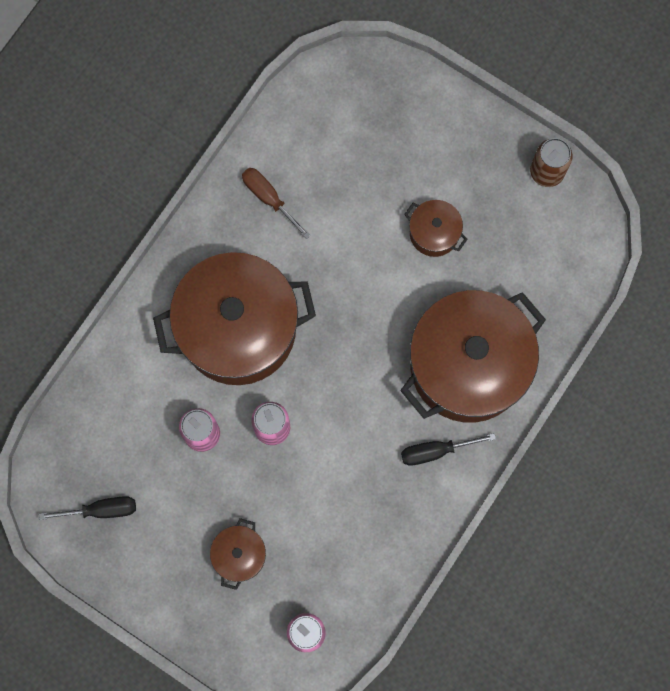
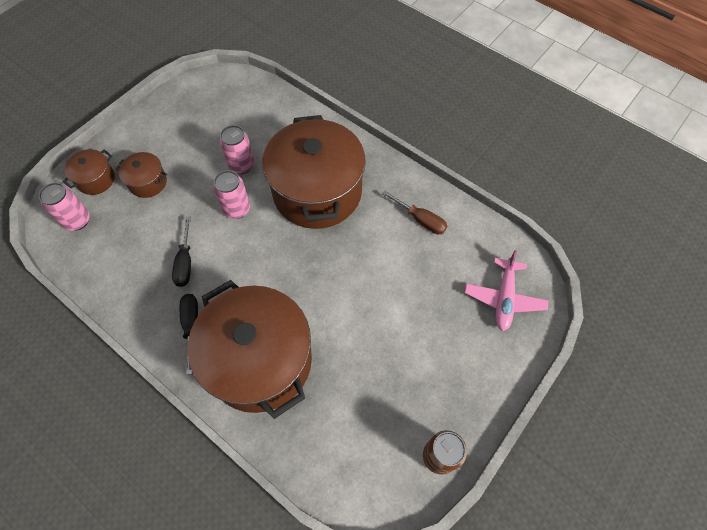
camera: 95 degrees right, 15 degrees down
black screwdriver [39,496,136,520] -> black screwdriver moved to [172,216,191,287]
brown screwdriver [242,168,311,239] -> brown screwdriver turned 75 degrees clockwise [382,190,447,234]
brown pot [404,200,468,257] -> brown pot moved to [63,149,115,195]
none -> pink plane [465,250,548,331]

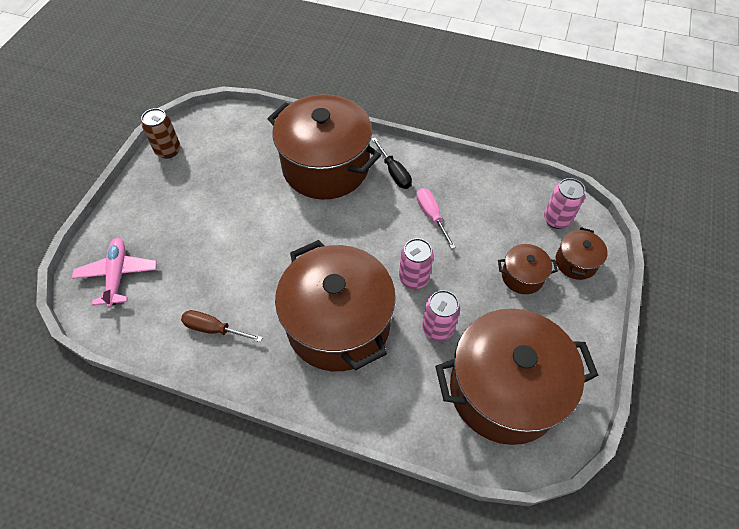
camera: 160 degrees right, 5 degrees down
black screwdriver [172,216,191,287] -> pink screwdriver [416,188,456,249]
none -> brown pot [435,309,598,445]

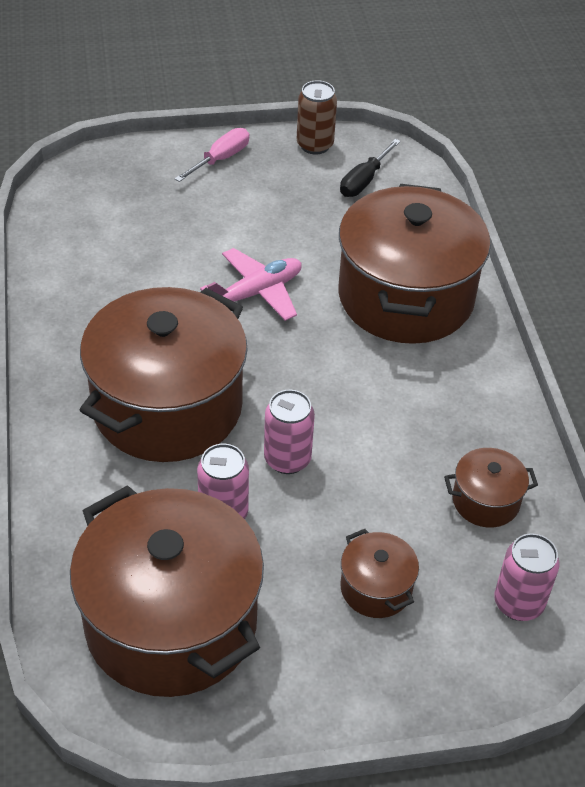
camera: 60 degrees right, 10 degrees down
pink plane [72,238,157,308] -> pink plane moved to [200,248,302,321]
brown screwdriver [181,310,263,342] -> none
black screwdriver [371,138,412,189] -> black screwdriver moved to [340,139,401,197]
pink screwdriver [416,188,456,249] -> pink screwdriver moved to [175,128,249,182]
brown pot [555,227,608,280] -> brown pot moved to [444,448,538,528]

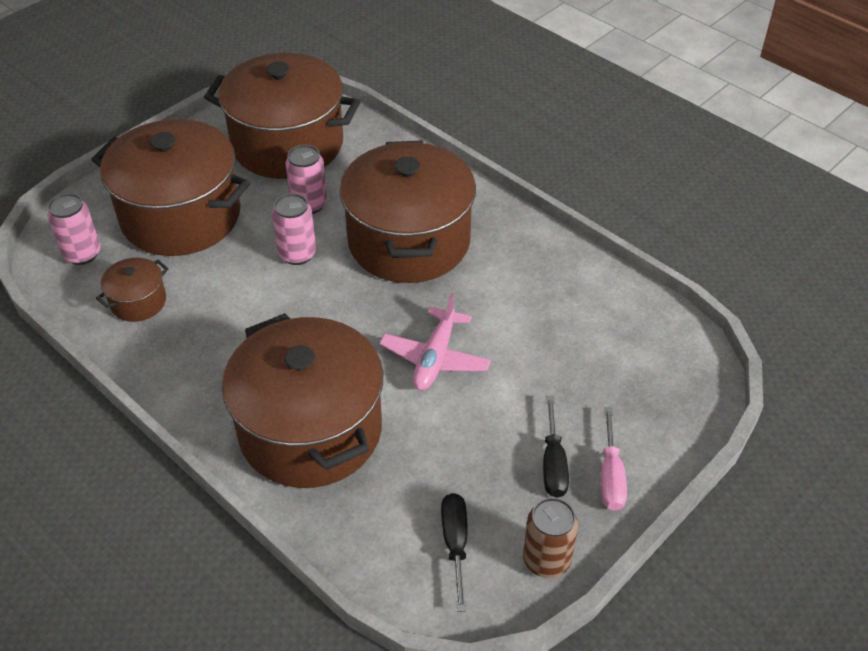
camera: 145 degrees right, 0 degrees up
brown pot [341,529,419,618] -> brown pot [91,119,251,256], size x2.31
none -> black screwdriver [543,396,569,498]

